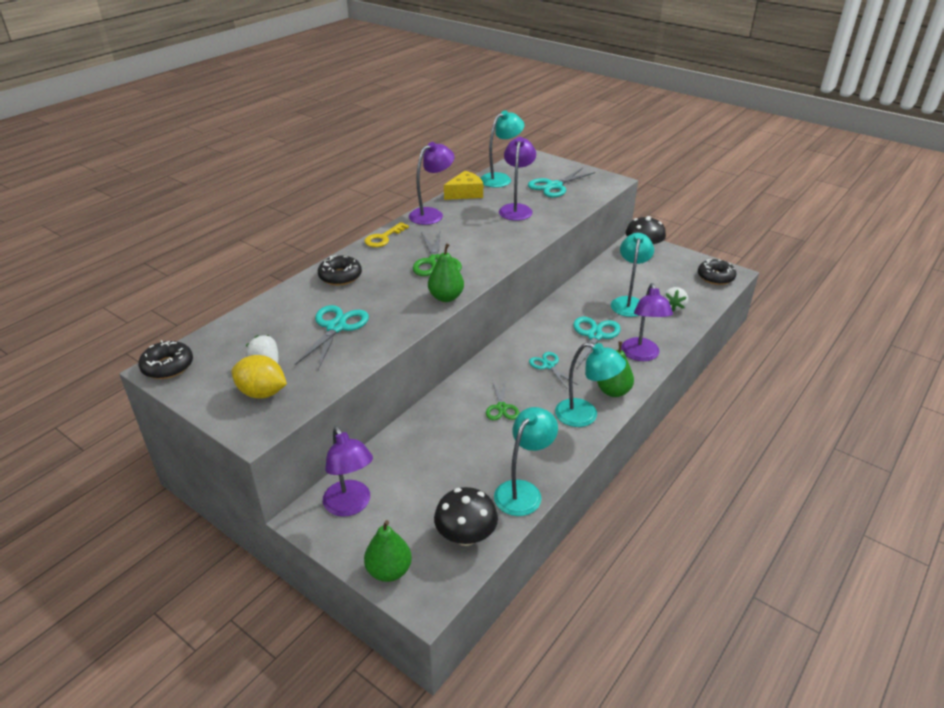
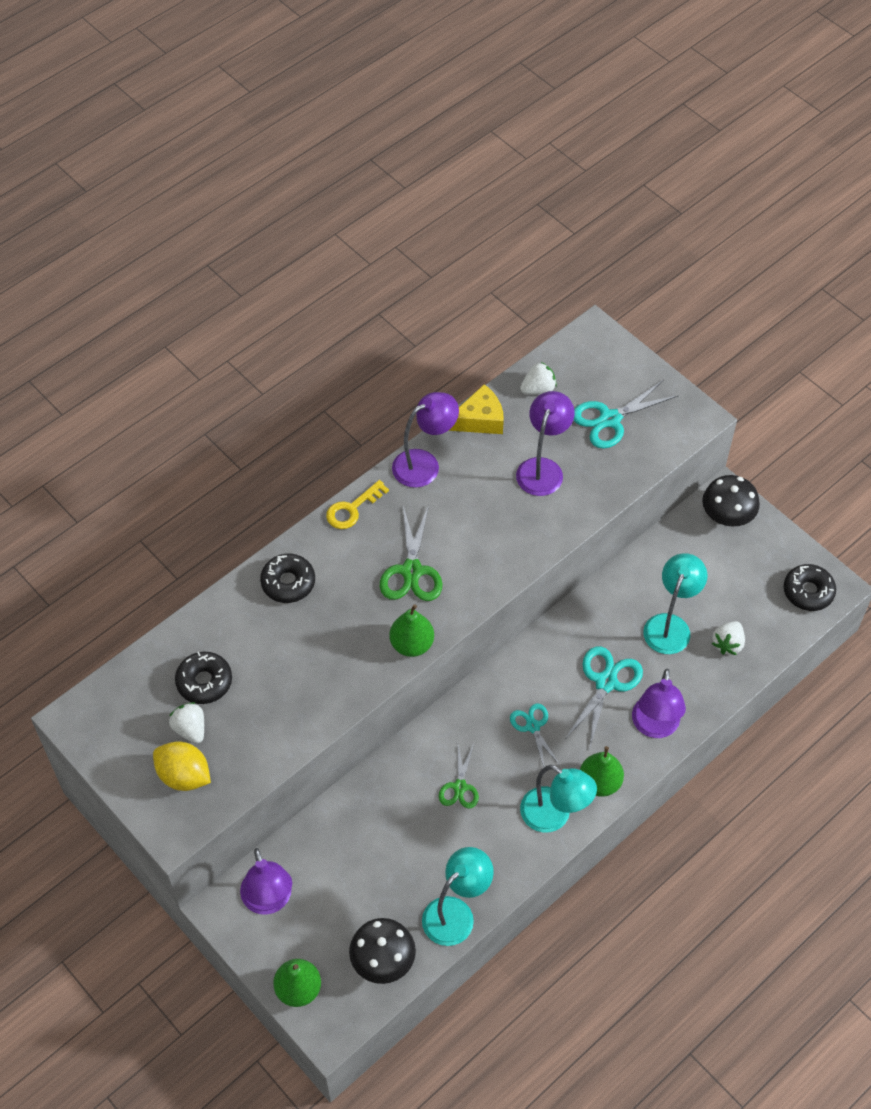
camera: 10 degrees right, 20 degrees up
black donut [139,340,193,379] -> black donut moved to [175,652,232,704]
turquoise scissors [295,305,369,370] -> none
turquoise lamp [480,110,524,188] -> white strawberry [520,362,557,395]

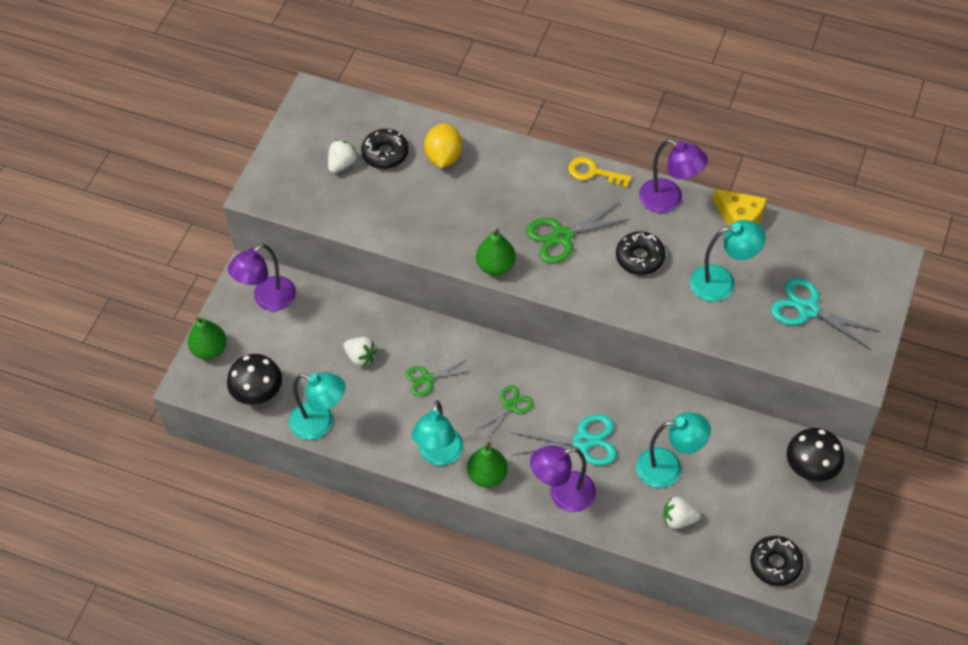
camera: 65 degrees right, 0 degrees up
yellow lemon [153,742,211,791] -> yellow lemon moved to [424,123,462,168]
black donut [260,554,315,603] -> black donut moved to [616,231,666,275]
turquoise scissors [510,703,560,767] -> green scissors [476,385,533,440]
purple lamp [516,391,575,496] -> turquoise lamp [690,220,766,302]
white strawberry [520,362,557,395] -> white strawberry moved to [343,337,377,367]

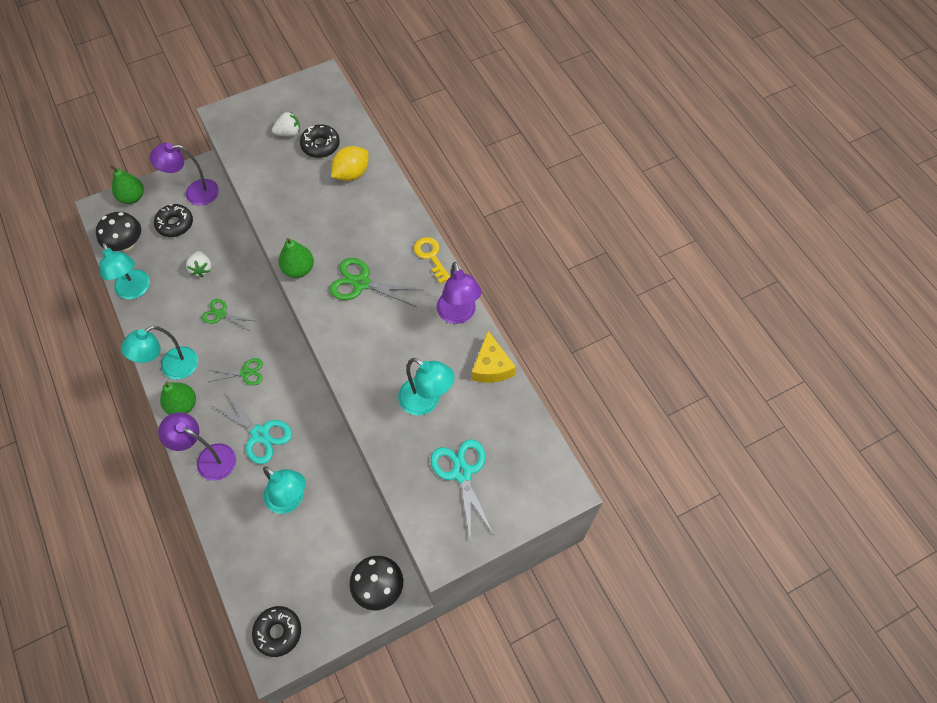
camera: 40 degrees right, 5 degrees up
black donut [616,231,666,275] -> black donut moved to [154,204,193,237]
white strawberry [663,497,701,529] -> none

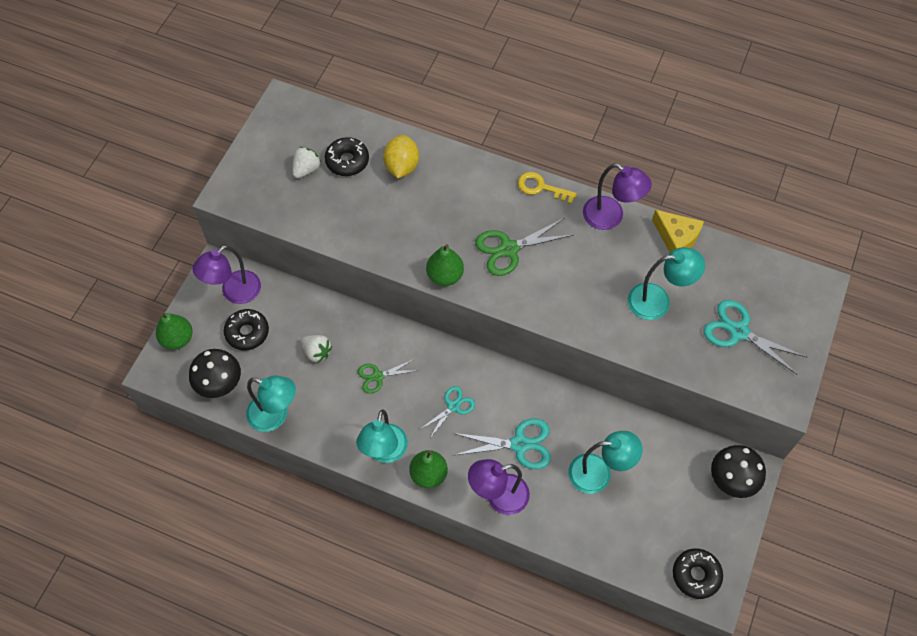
camera: 40 degrees left, 0 degrees up
green scissors [209,358,263,385] -> turquoise scissors [419,386,475,438]

